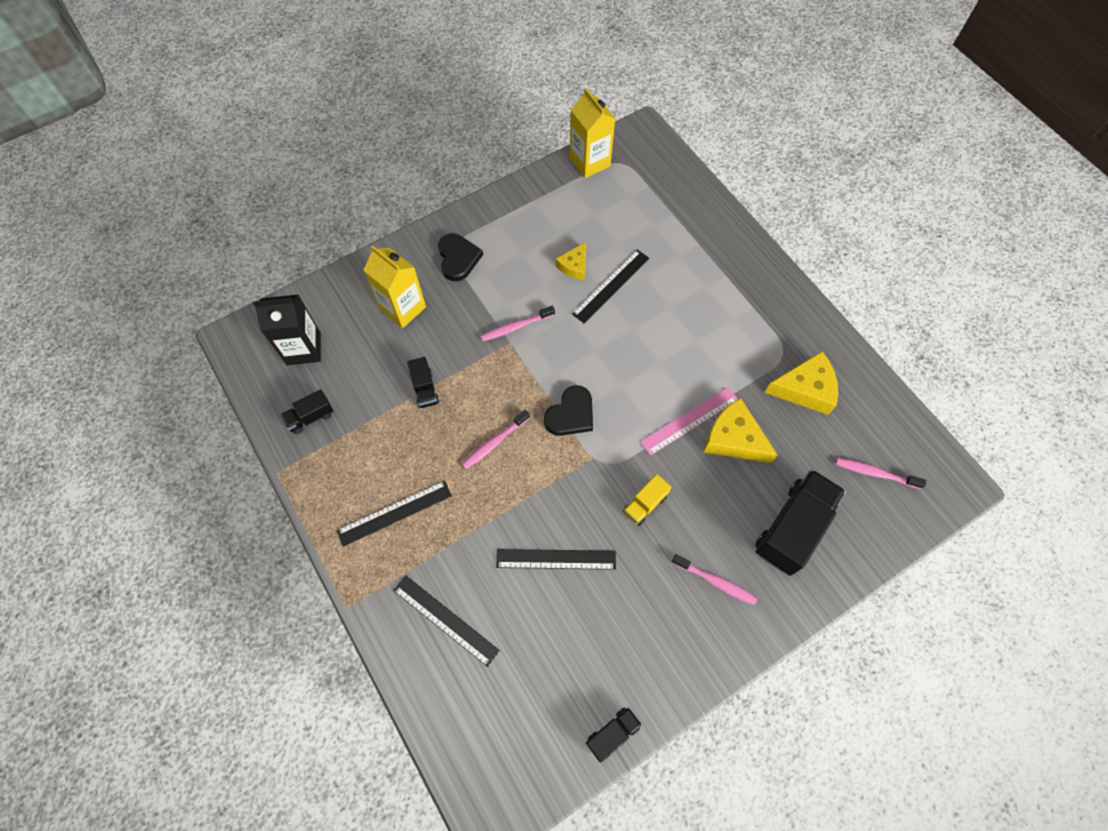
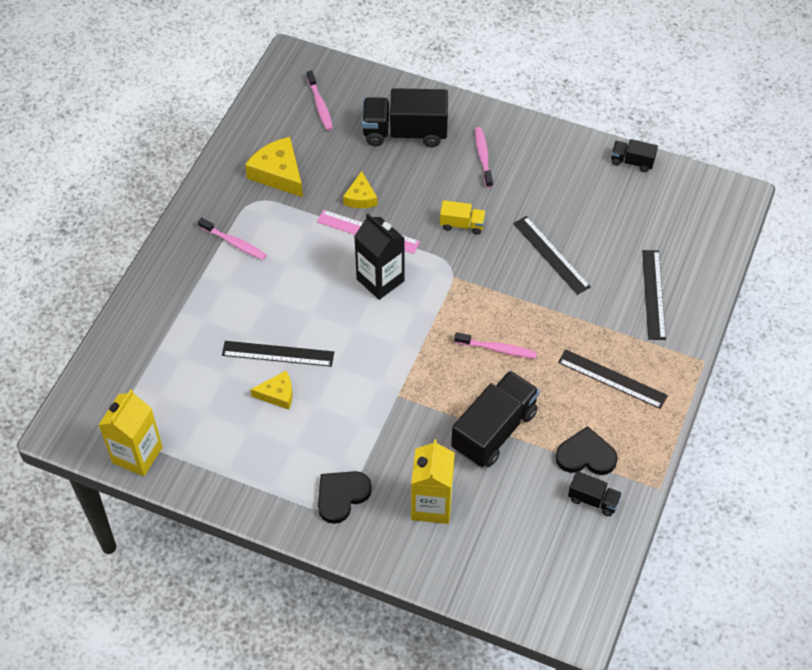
camera: 125 degrees left, 10 degrees down
black carton [253,294,321,366] -> black carton moved to [354,213,405,300]
black truck [407,357,439,408] -> black truck [451,371,540,467], size x2.00
pink toothbrush [481,306,555,341] -> pink toothbrush moved to [198,217,267,260]
black heart [544,385,593,436] -> black heart moved to [556,426,618,475]
yellow cheese [703,398,777,463] -> yellow cheese [343,171,378,208], size x0.60

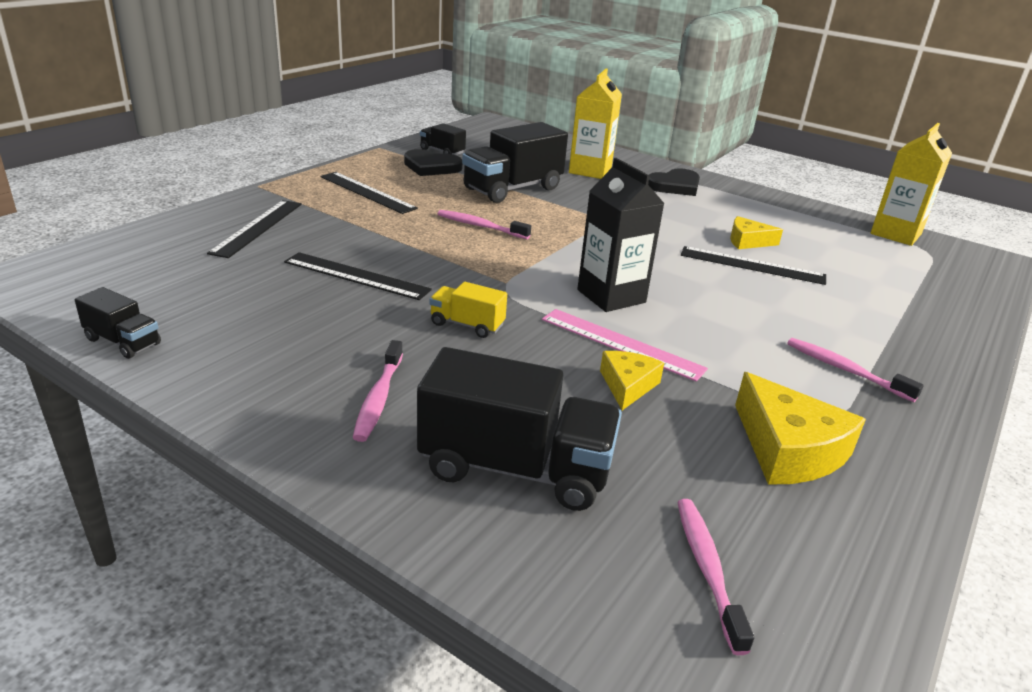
camera: 170 degrees left, 25 degrees down
black ruler [513,216,591,295] -> black ruler turned 45 degrees counterclockwise [284,252,432,300]

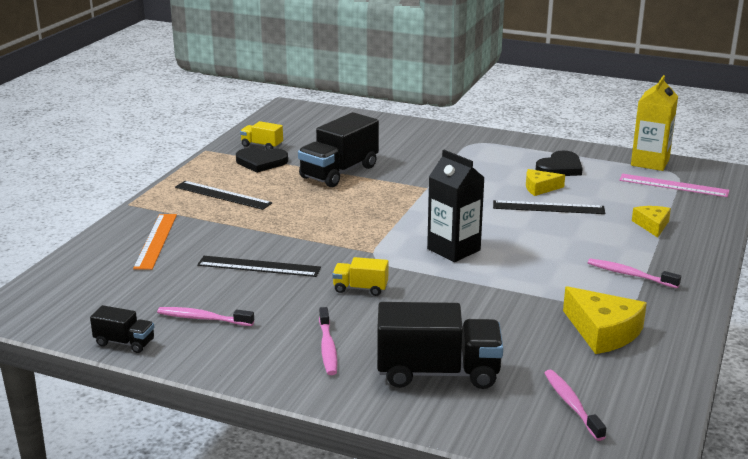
camera: 10 degrees left, 5 degrees down
black ruler [207,200,302,258] -> orange ruler [133,214,177,270]
black truck [420,123,466,155] -> yellow truck [240,121,283,149]
pink toothbrush [438,210,531,239] -> pink toothbrush moved to [157,307,254,326]
pink ruler [542,309,708,382] -> pink ruler moved to [619,174,729,197]
yellow carton [569,69,622,179] -> none
yellow cheese [600,351,664,410] -> yellow cheese moved to [632,206,671,238]
black heart [648,168,700,196] -> black heart moved to [536,151,583,176]

